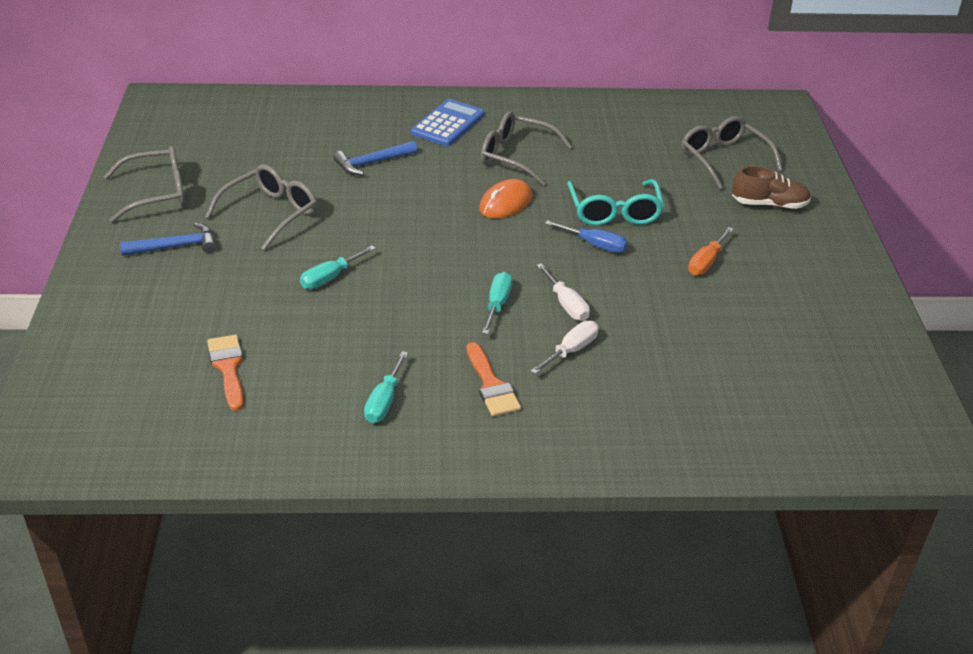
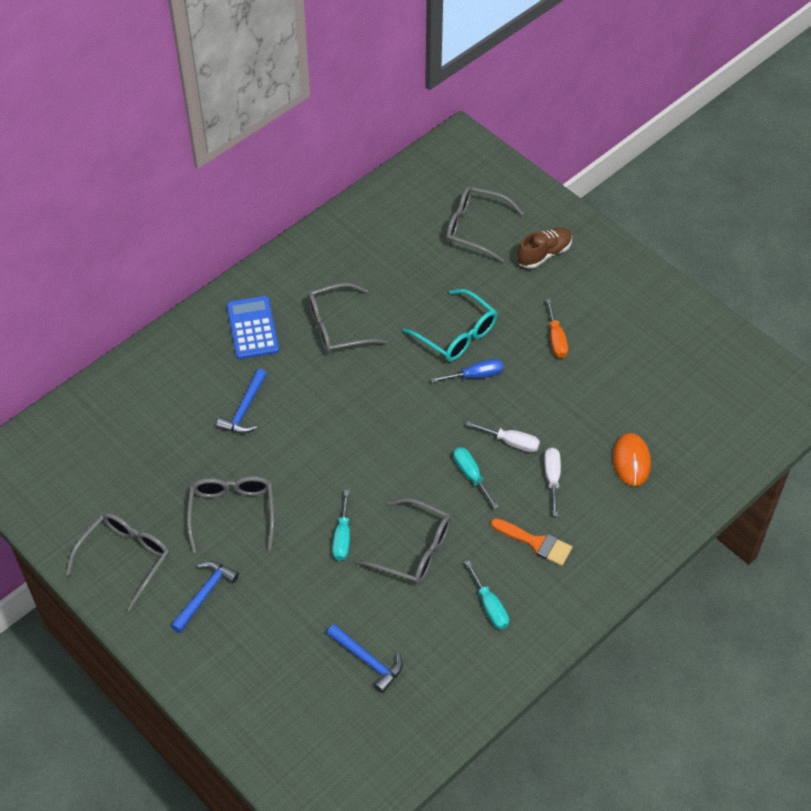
camera: 40 degrees left, 15 degrees up
orange brush [207,334,243,411] -> blue hammer [326,624,403,693]
orange mouse [479,179,532,219] -> orange mouse moved to [613,433,651,487]
none -> grey glasses [355,498,451,584]

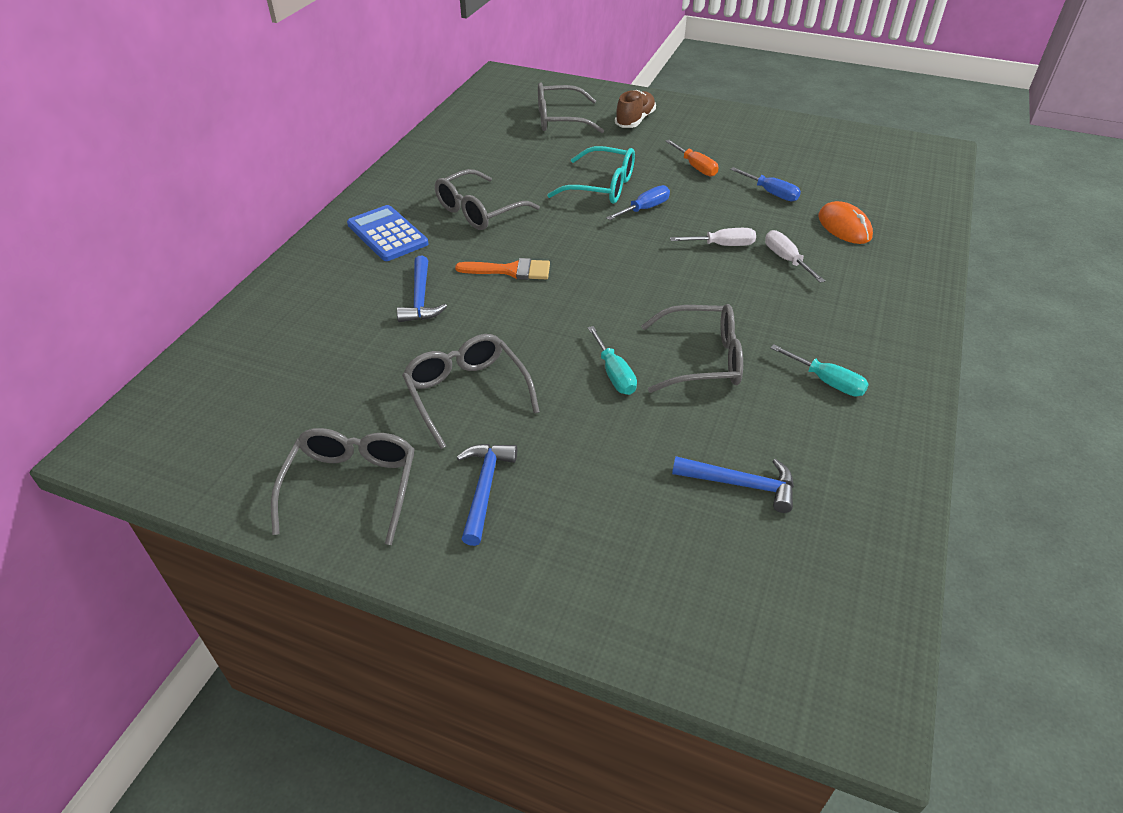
camera: 25 degrees left, 10 degrees down
turquoise screwdriver [453,447,499,509] -> none
orange brush [491,518,572,566] -> orange brush moved to [455,258,550,280]
none -> blue screwdriver [730,167,801,201]

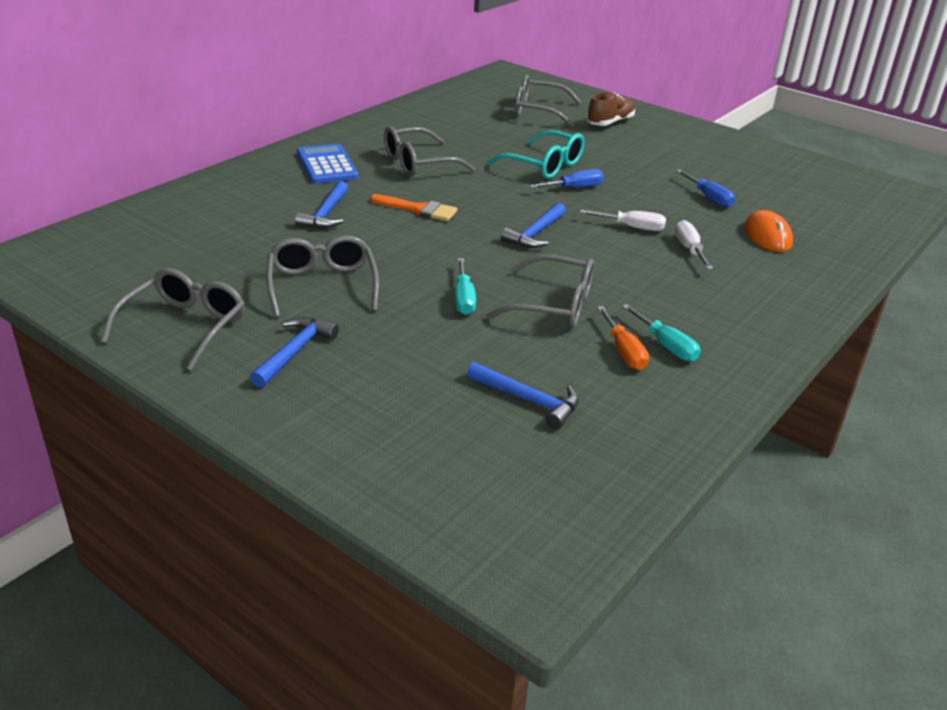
camera: 15 degrees right, 10 degrees down
orange screwdriver [665,140,718,176] -> orange screwdriver moved to [597,306,649,370]
none -> blue hammer [501,203,566,248]

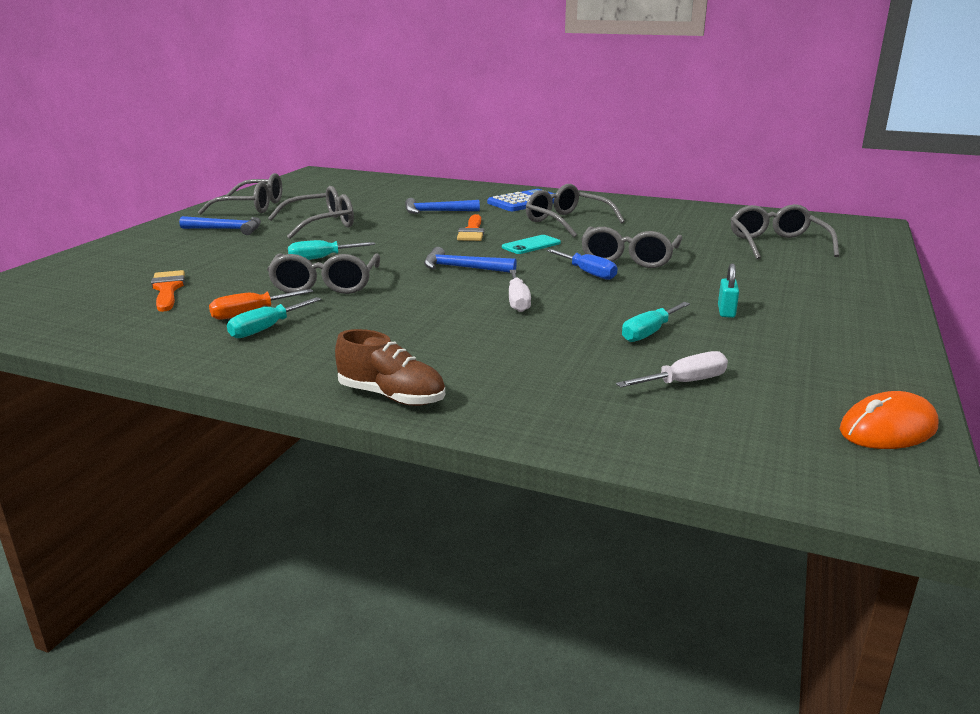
camera: 75 degrees right, 10 degrees down
blue hammer [467,362,579,429] -> orange brush [151,270,185,312]
turquoise glasses [488,130,585,179] -> grey glasses [581,227,682,268]
brown shoe [587,92,635,126] -> brown shoe moved to [335,329,445,406]
white screwdriver [675,220,713,269] -> white screwdriver moved to [616,351,728,388]
blue screwdriver [677,170,735,207] -> turquoise screwdriver [622,302,690,342]
orange mouse [744,210,793,252] -> orange mouse moved to [840,391,939,449]
none -> turquoise phone [502,235,561,254]
none -> turquoise padlock [718,263,739,318]

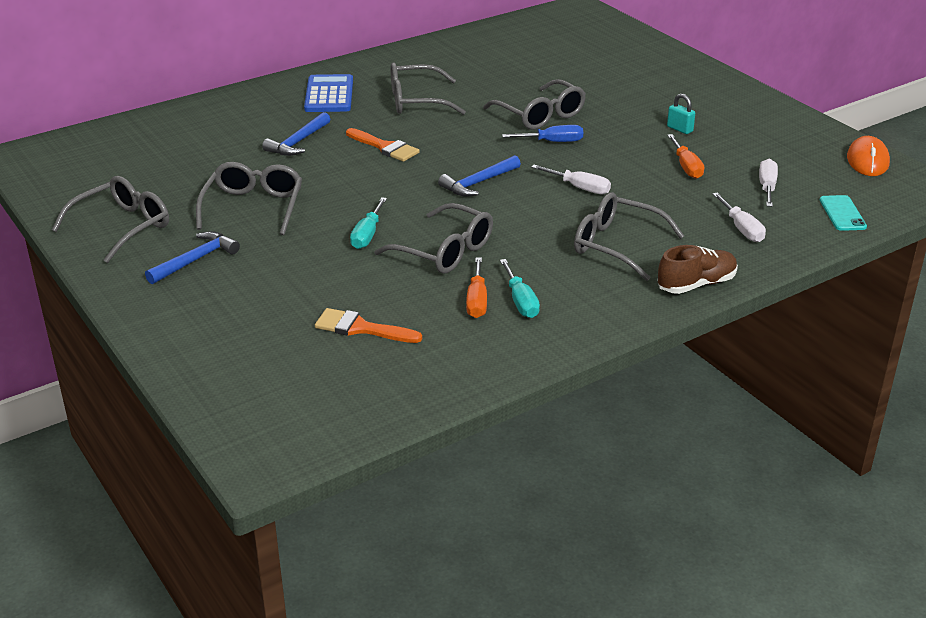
camera: 55 degrees left, 10 degrees up
turquoise phone [502,235,561,254] -> turquoise phone moved to [820,195,867,231]
turquoise screwdriver [622,302,690,342] -> orange screwdriver [667,134,704,179]
grey glasses [731,204,839,259] -> grey glasses moved to [574,192,684,281]
none -> white screwdriver [713,192,766,242]

